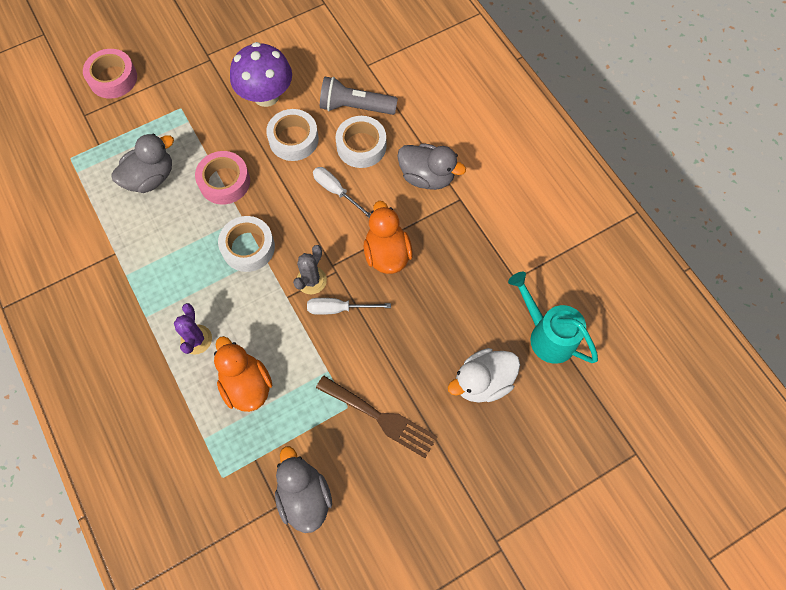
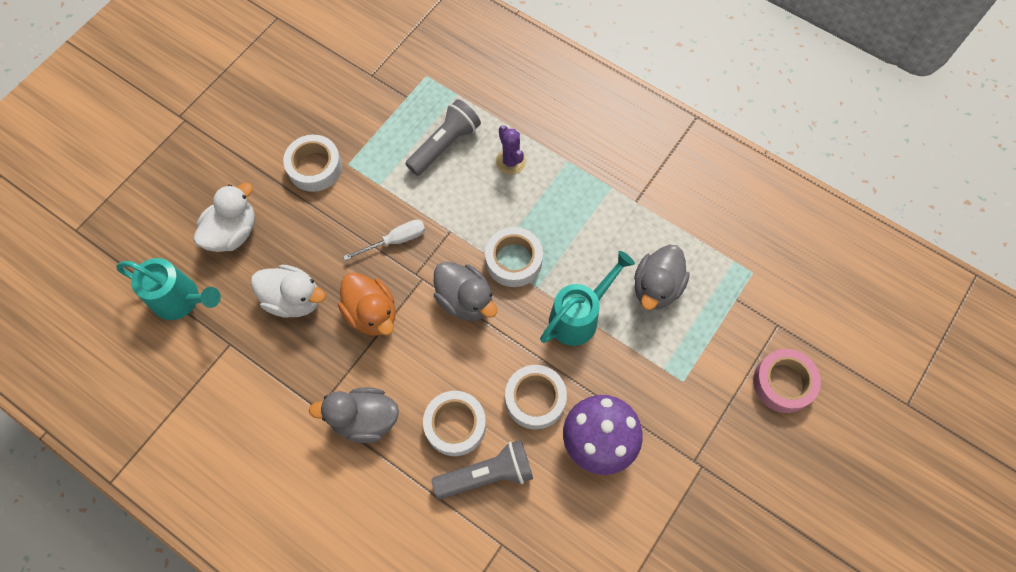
camera: 155 degrees right, 0 degrees up
pink tape [195,151,250,205] -> turquoise watering can [540,251,635,346]
orange duck [214,336,272,412] -> grey flashlight [405,99,481,176]
grey duck [275,446,332,533] -> grey duck moved to [434,262,497,321]
grey cactus [293,245,327,294] -> none
white screwdriver [313,167,371,218] -> none
brown fork [316,376,438,458] -> white tape [283,135,342,192]
none -> white duck [251,265,326,318]

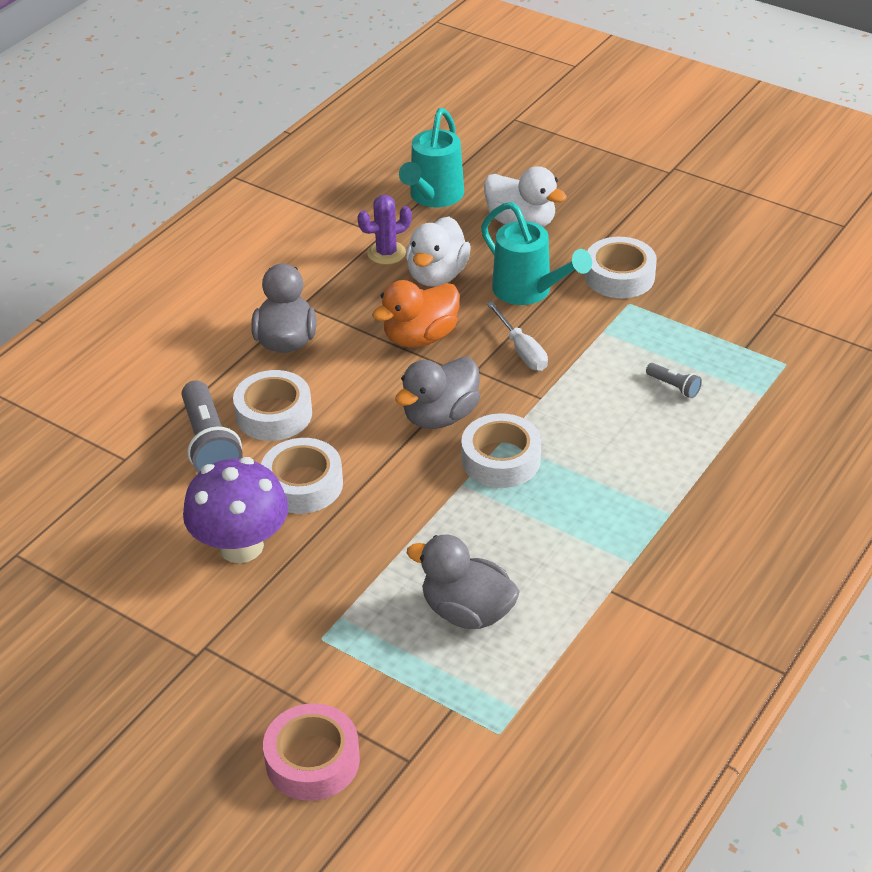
camera: 90 degrees right, 25 degrees down
grey flashlight [405,99,481,176] -> grey flashlight [646,363,702,398], size x0.48
purple cactus [496,125,526,175] -> purple cactus moved to [358,195,412,265]
turquoise watering can [540,251,635,346] -> turquoise watering can moved to [481,202,592,305]

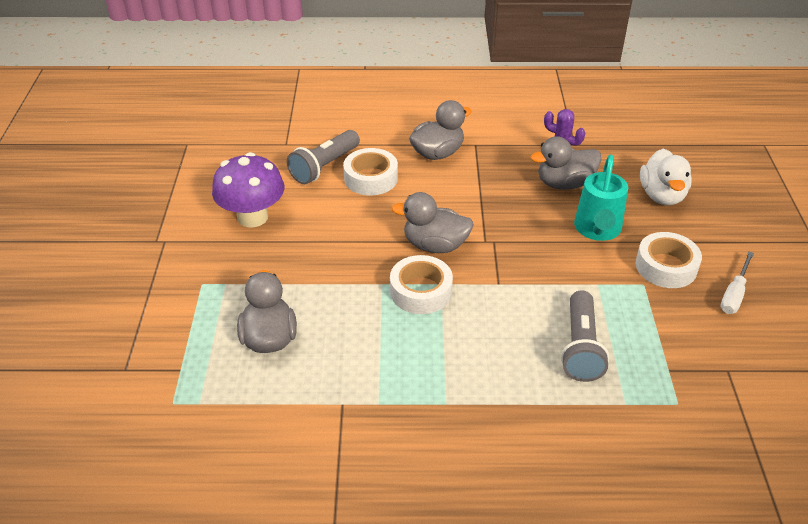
camera: 55 degrees right, 0 degrees up
white tape [261,438,343,514] -> none
pink tape [263,703,360,801] -> none
orange duck [372,280,460,347] -> none
turquoise watering can [399,108,464,208] -> none
white duck [406,217,471,287] -> grey duck [531,136,602,190]
white screwdriver [486,301,548,371] -> white screwdriver moved to [720,251,754,314]
grey flashlight [646,363,702,398] -> grey flashlight [561,290,609,382], size x2.07

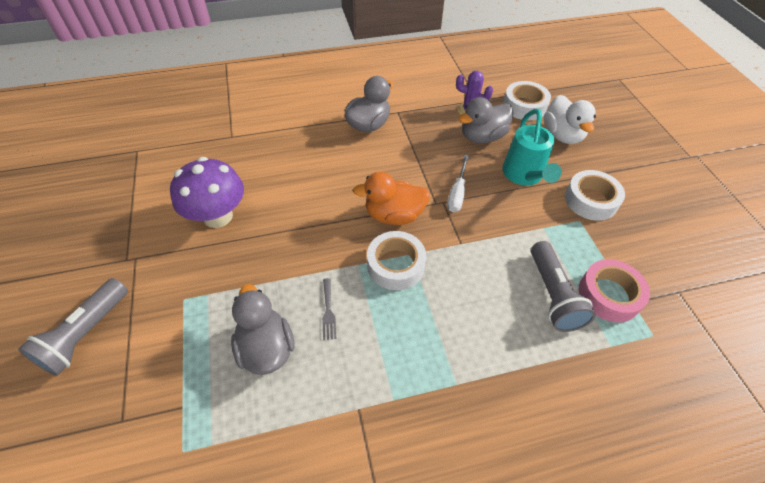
camera: 15 degrees left, 10 degrees up
grey flashlight [287,130,360,184] -> grey flashlight moved to [18,278,128,376]
white tape [343,148,398,195] -> white tape moved to [503,81,551,120]
grey duck [392,192,474,253] -> orange duck [353,172,430,225]
white screwdriver [720,251,754,314] -> white screwdriver moved to [447,155,469,212]
none -> grey fork [322,278,336,340]
none -> pink tape [579,259,650,323]

